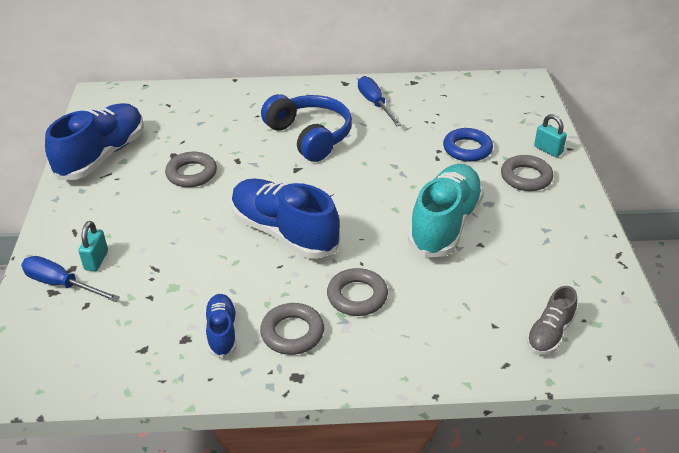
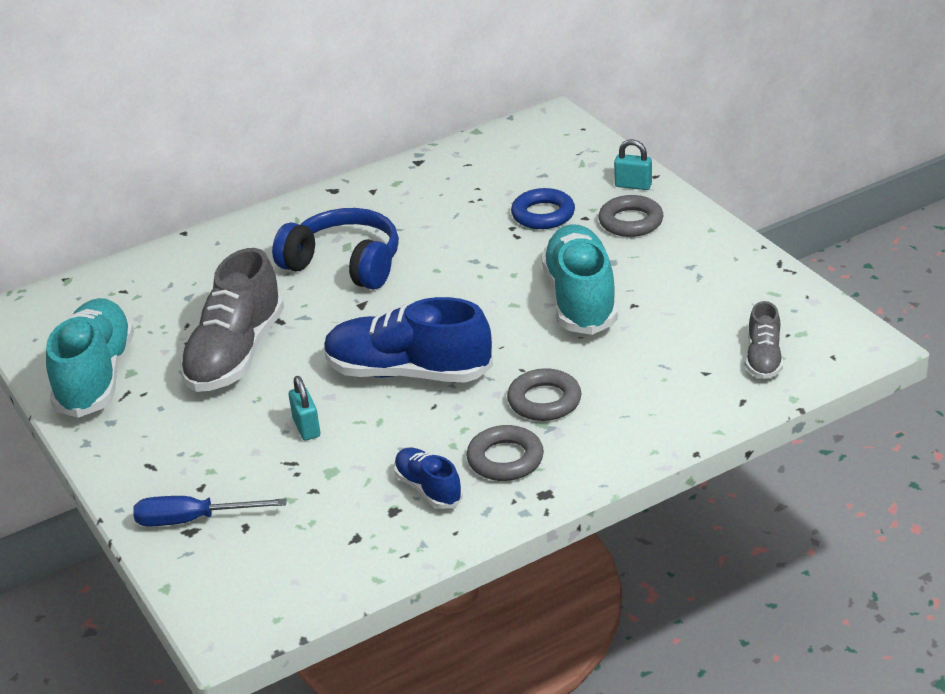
camera: 25 degrees left, 5 degrees down
blue shoe [45,103,144,180] -> turquoise shoe [46,298,134,418]
turquoise padlock [78,221,108,271] -> turquoise padlock moved to [289,376,320,440]
grey ring [165,152,217,187] -> grey shoe [180,248,284,392]
blue screwdriver [358,76,402,126] -> none

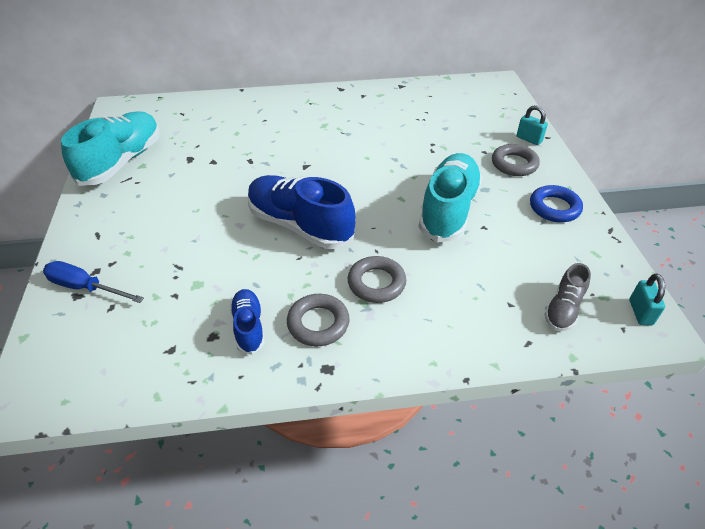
camera: 20 degrees right, 10 degrees up
grey shoe [180,248,284,392] -> none
blue headphones [272,208,399,290] -> none
turquoise padlock [289,376,320,440] -> turquoise padlock moved to [629,274,665,326]
blue ring [511,188,575,229] -> blue ring moved to [530,185,583,222]

